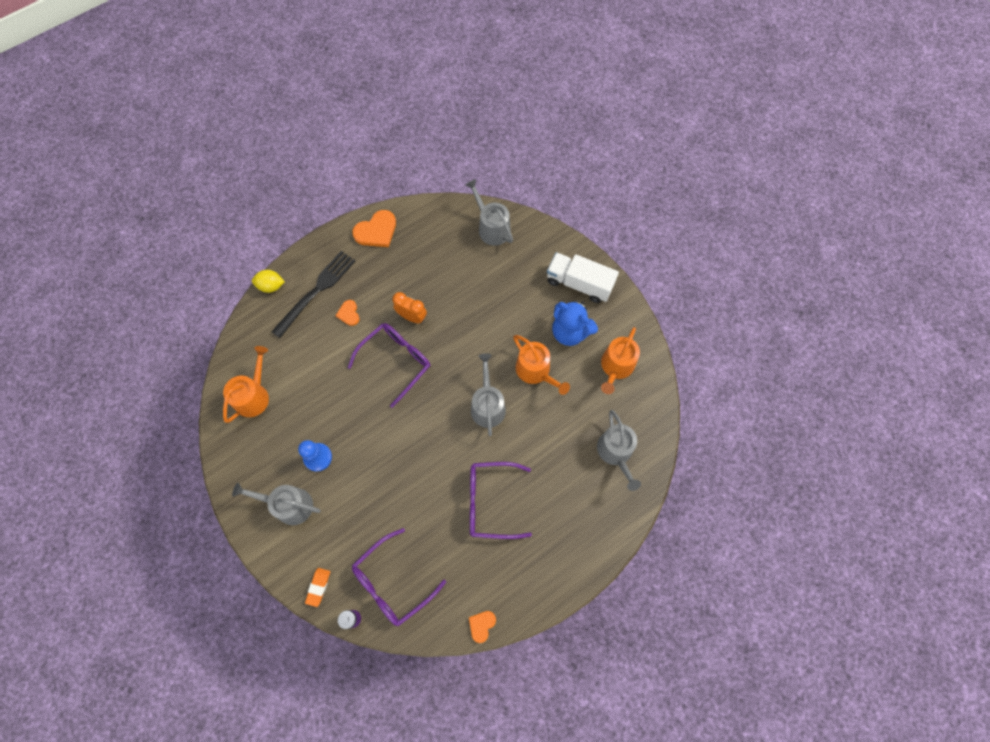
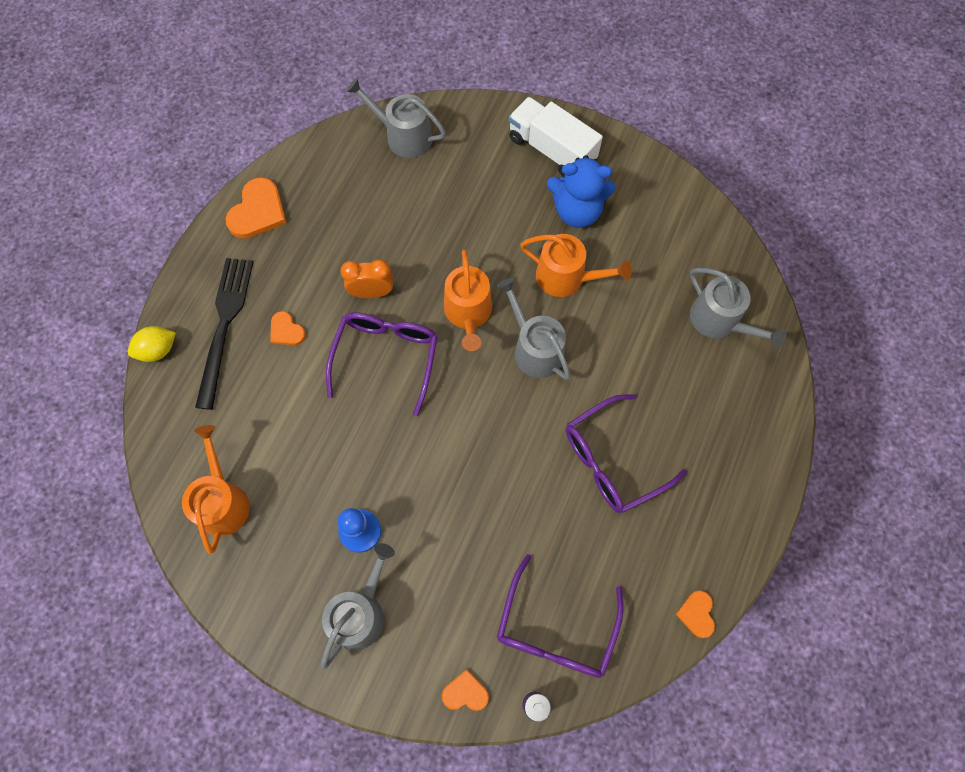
camera: 30 degrees left, 0 degrees up
grey watering can [232,483,321,525] -> grey watering can turned 135 degrees clockwise [321,543,395,669]
orange eraser [305,568,330,607] -> orange heart [442,669,489,711]
white truck [547,252,619,303] -> white truck turned 45 degrees clockwise [509,97,603,177]
orange watering can [601,327,640,394] -> orange watering can moved to [444,250,492,351]

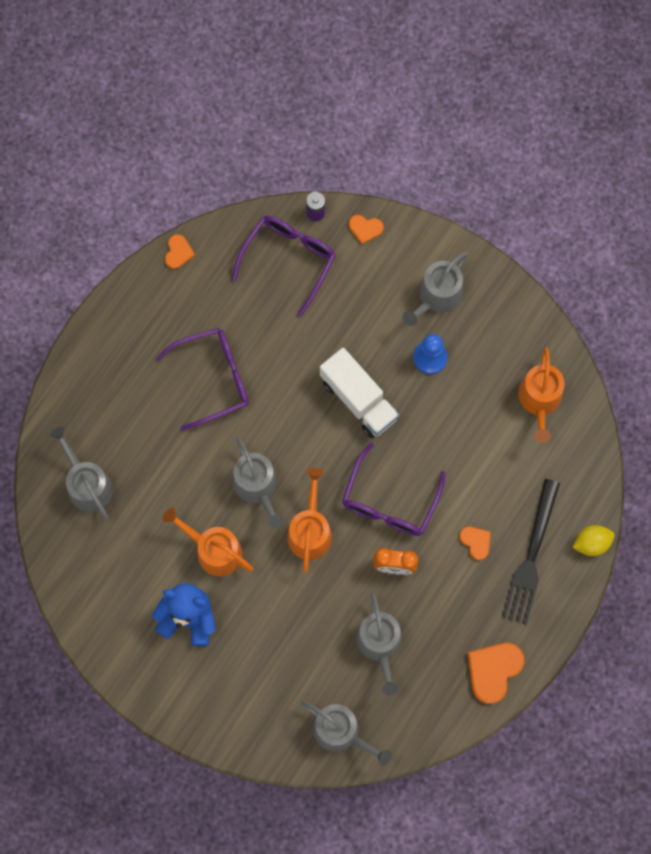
camera: 170 degrees left, 5 degrees up
white truck [509,97,603,177] -> white truck moved to [320,348,399,438]
none -> grey watering can [356,593,402,695]

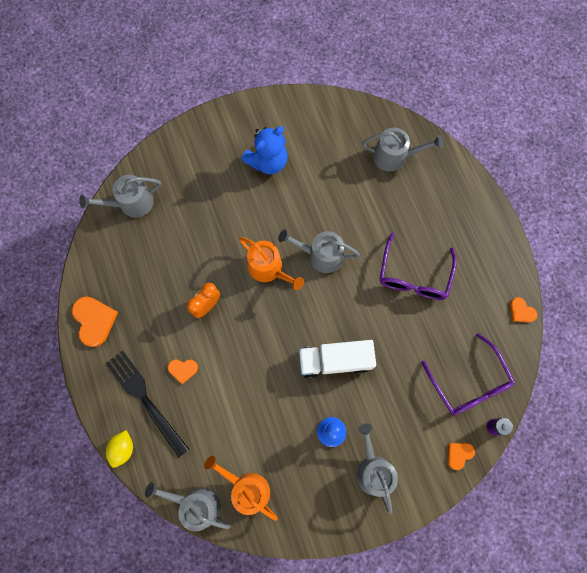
camera: 125 degrees right, 0 degrees up
orange watering can [163,508,254,576] -> none
purple glasses [342,443,445,536] -> none
grey watering can [356,593,402,695] -> grey watering can moved to [145,482,230,531]

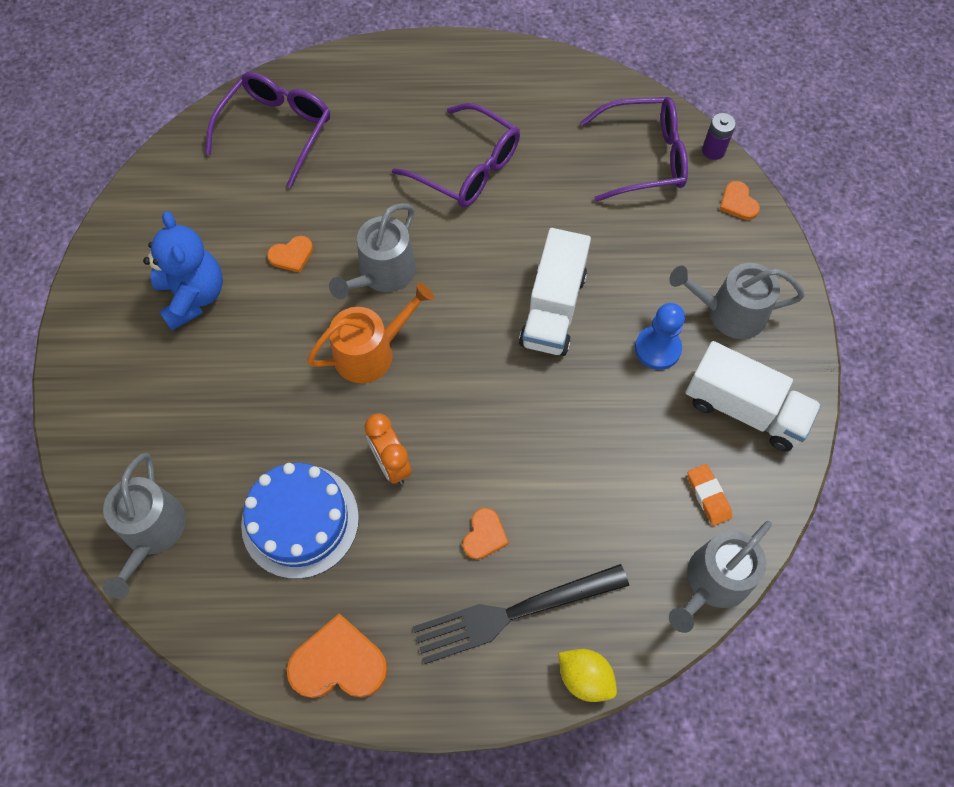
camera: 70 degrees left, 10 degrees down
orange watering can [204,456,278,521] -> orange eraser [687,464,732,526]
grey watering can [362,128,443,172] -> purple glasses [205,72,330,188]
orange heart [510,297,537,322] -> orange heart moved to [267,236,313,273]
none -> blue cake [241,463,359,579]
none -> white truck [685,341,821,451]

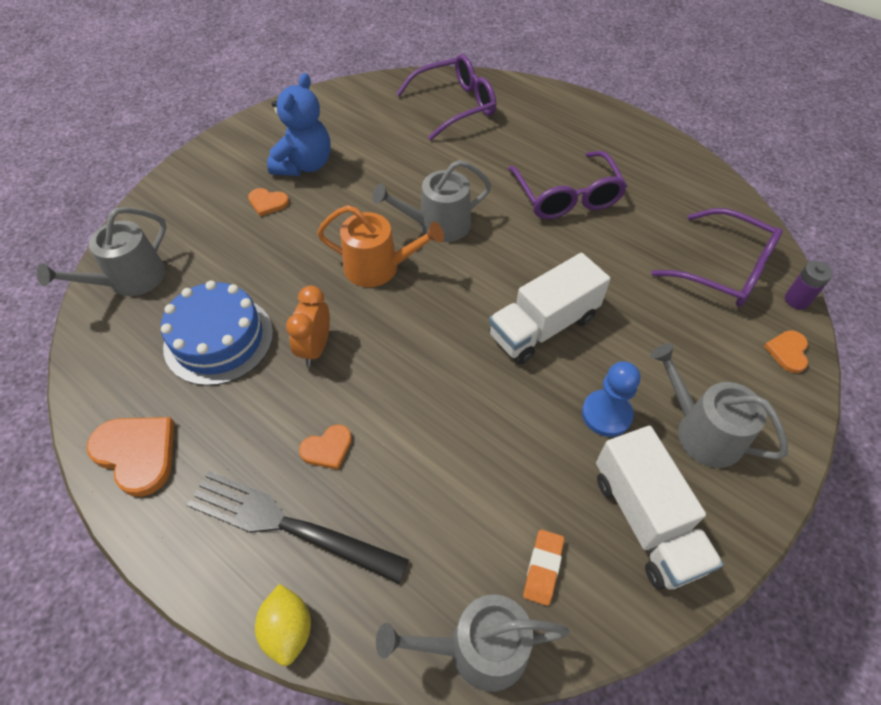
camera: 40 degrees right, 10 degrees down
orange heart [267,236,313,273] -> orange heart moved to [248,188,289,216]

